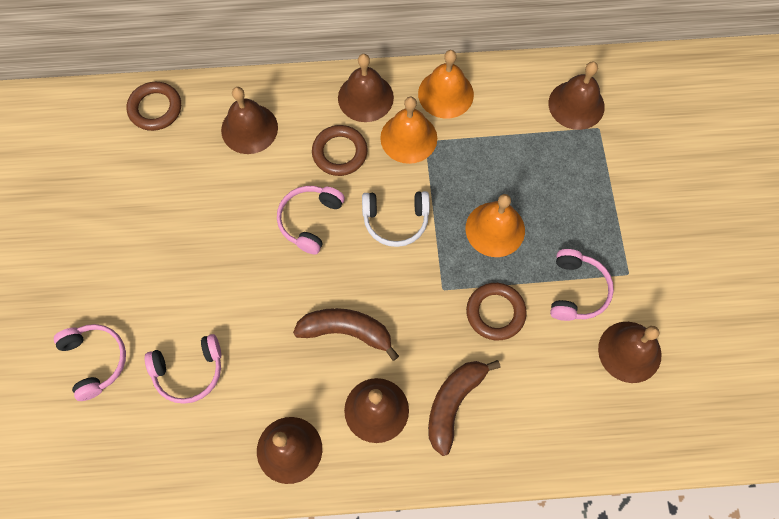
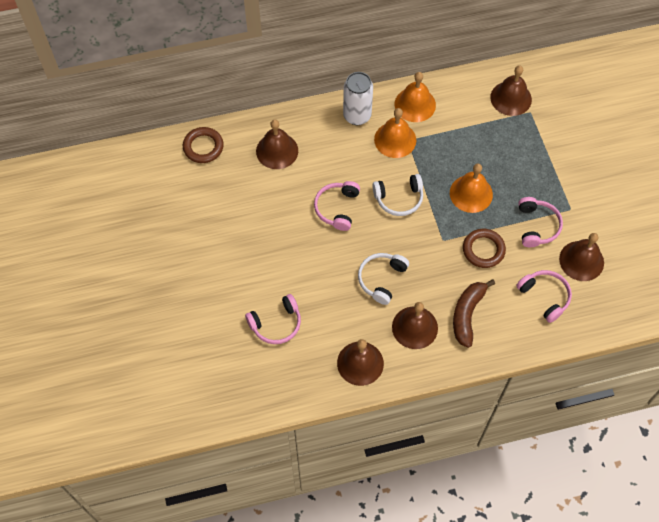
camera: 10 degrees left, 5 degrees down
pink headphones [54,324,126,401] -> pink headphones moved to [516,270,572,323]
brown banana [293,308,399,361] -> white headphones [358,253,409,305]
brown ring [312,125,367,176] -> none
brown bell [338,54,394,122] -> white can [343,72,373,125]

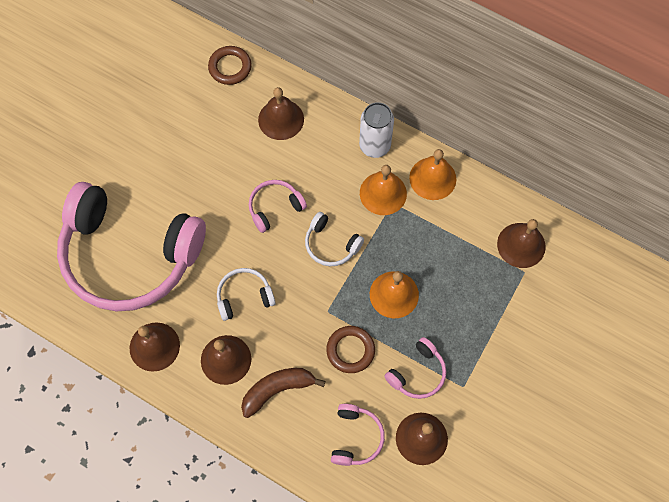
camera: 45 degrees right, 5 degrees up
pink headphones [245,294,301,344] -> pink headphones [57,182,206,312], size x2.48

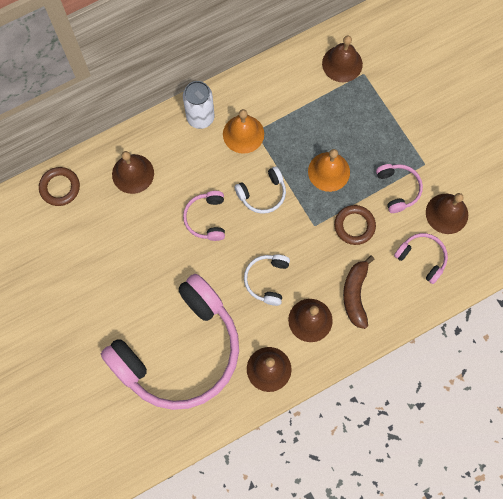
camera: 60 degrees left, 5 degrees up
orange bell [409,149,456,200] -> none

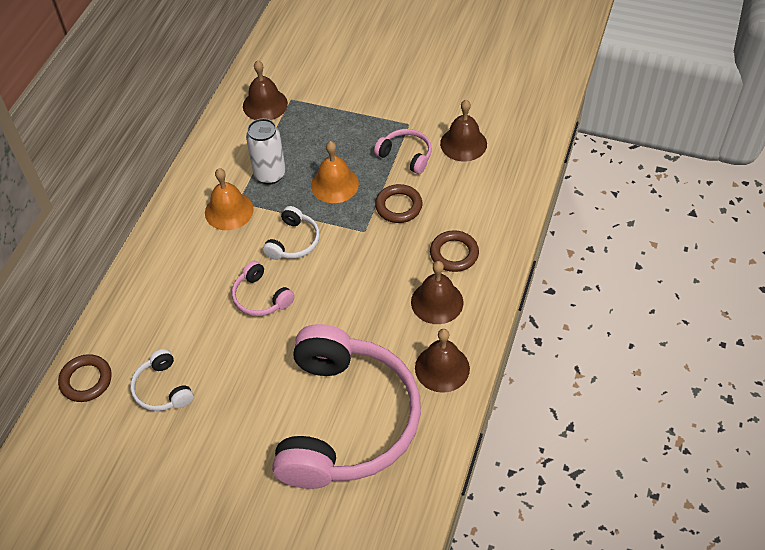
camera: 40 degrees left, 20 degrees down
brown bell [112,151,154,194] -> none
white can [183,81,215,129] -> white can moved to [246,118,286,185]
white headphones [244,255,290,306] -> white headphones moved to [130,349,194,411]
brown banana [343,255,374,329] -> brown ring [430,230,479,272]
pink headphones [394,233,448,284] -> none

